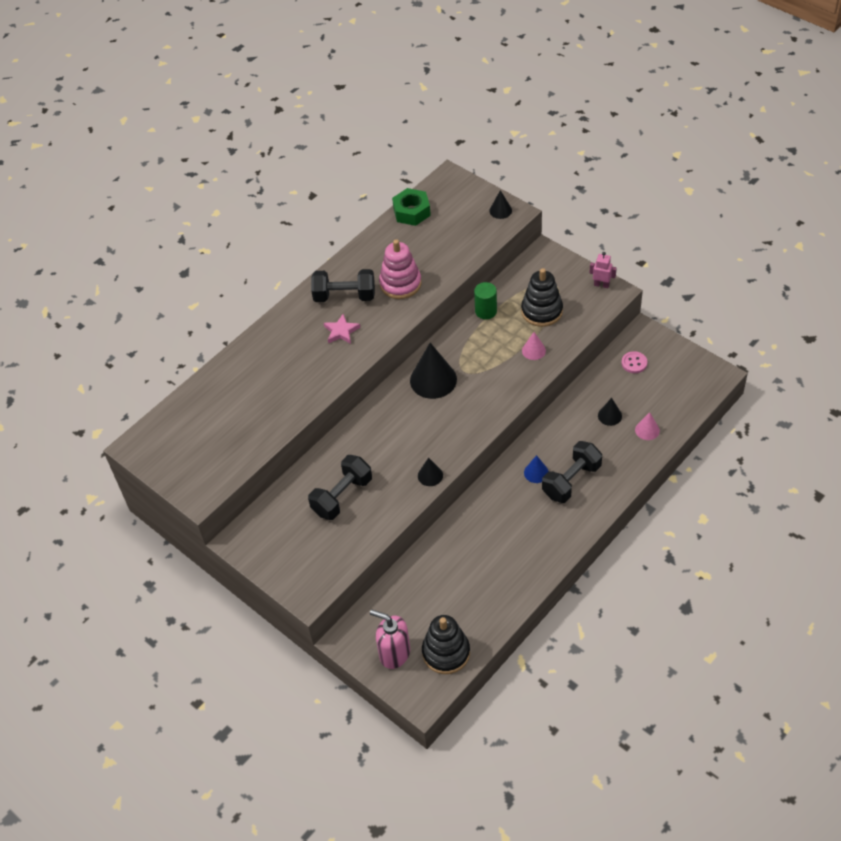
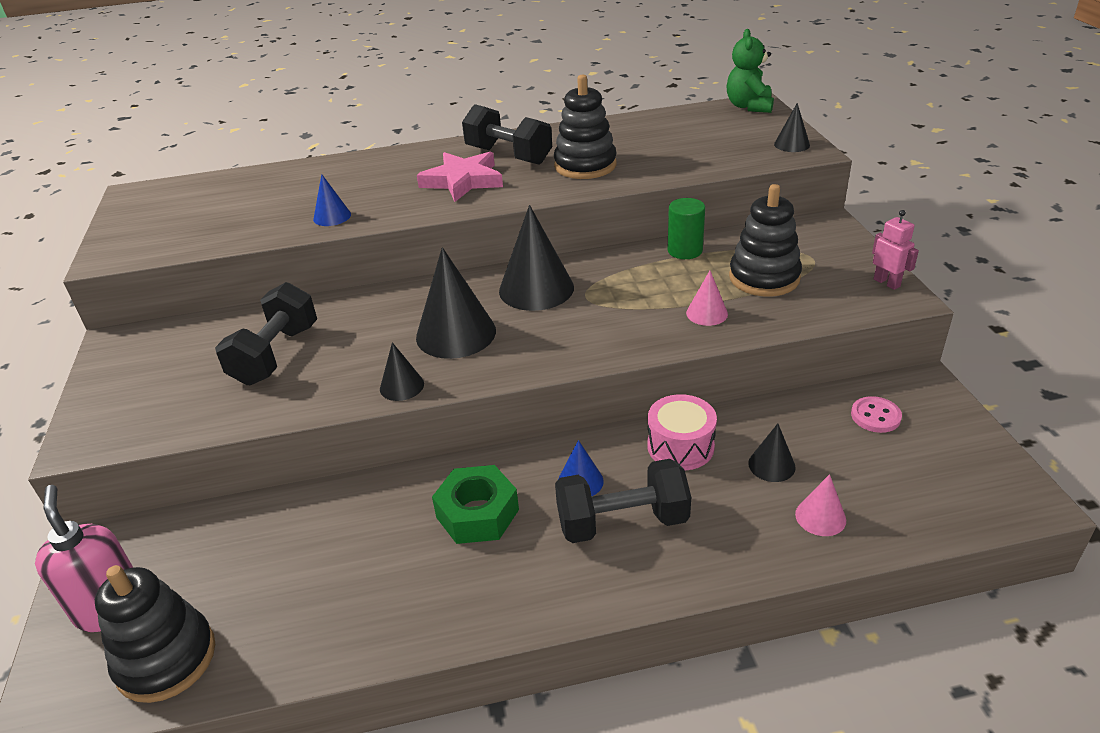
camera: 35 degrees right, 15 degrees down
black dumbbell [308,455,372,520] -> black dumbbell turned 60 degrees counterclockwise [215,282,317,385]
pink star [324,314,360,344] -> pink star [417,152,503,202], size x1.57
pink stacking toy [379,239,422,299] -> black stacking toy [554,75,617,179]
green nut [392,188,431,226] -> green nut moved to [432,465,519,544]
none -> blue cone [313,174,351,226]
none -> black cone [416,247,496,359]
none -> pink drum [647,394,717,470]
none -> green teddy bear [727,29,774,113]

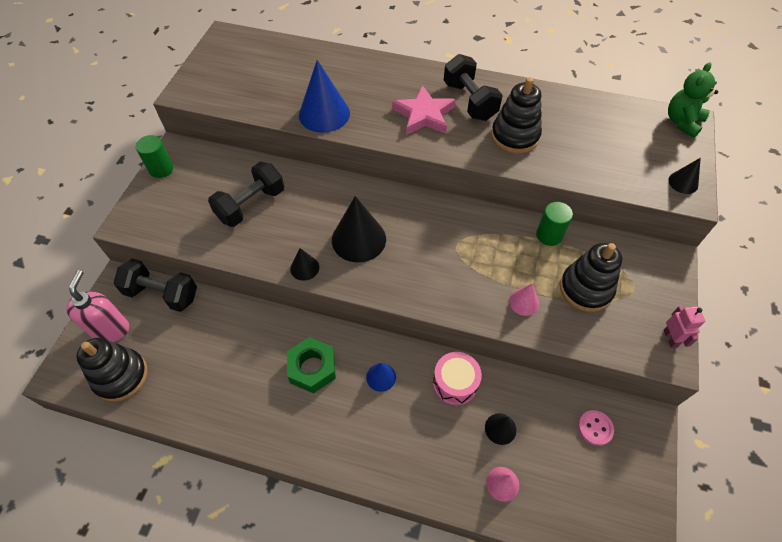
camera: 25 degrees right, 20 degrees up
blue cone [313,174,351,226] -> blue cone [299,60,350,133], size x1.95
black cone [499,205,574,311] -> none
black dumbbell [555,459,691,543] -> black dumbbell moved to [114,259,197,312]
none -> green cylinder [136,135,173,178]

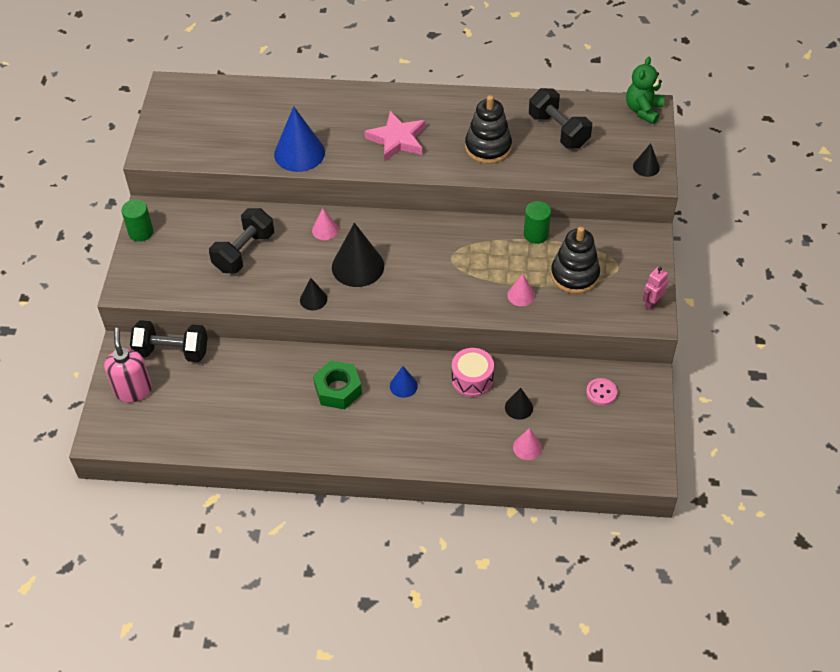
camera: 10 degrees left, 5 degrees down
black stacking toy [76,338,148,402] -> none
black dumbbell [444,54,503,121] -> black dumbbell moved to [529,88,592,148]
pink robot [663,306,705,348] -> pink robot turned 120 degrees counterclockwise [643,267,668,310]
none -> pink cone [312,208,338,240]

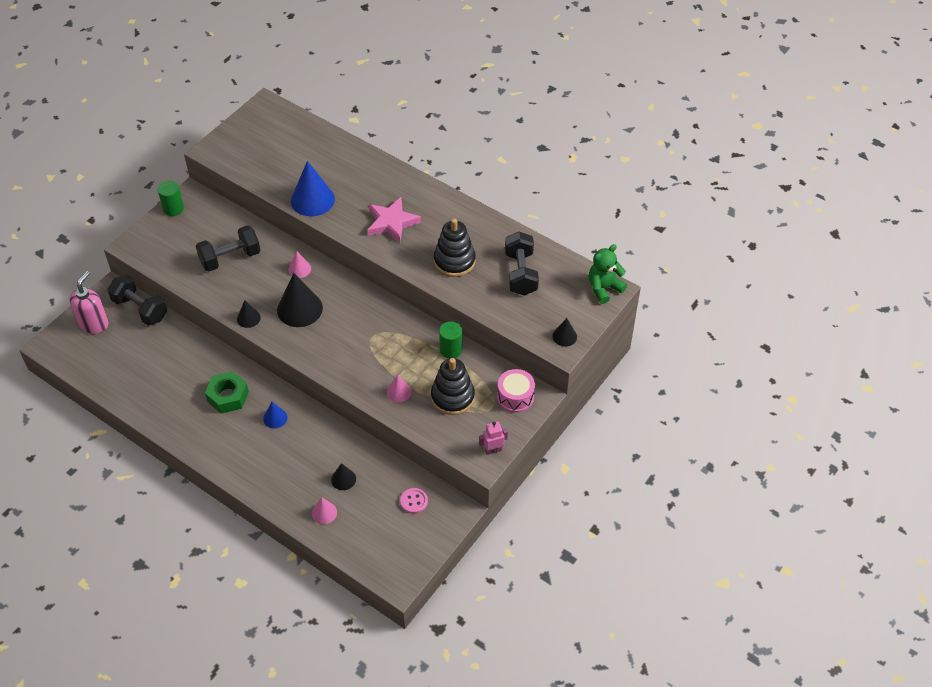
camera: 30 degrees right, 0 degrees up
pink drum [452,348,494,397] -> pink drum moved to [497,369,535,413]

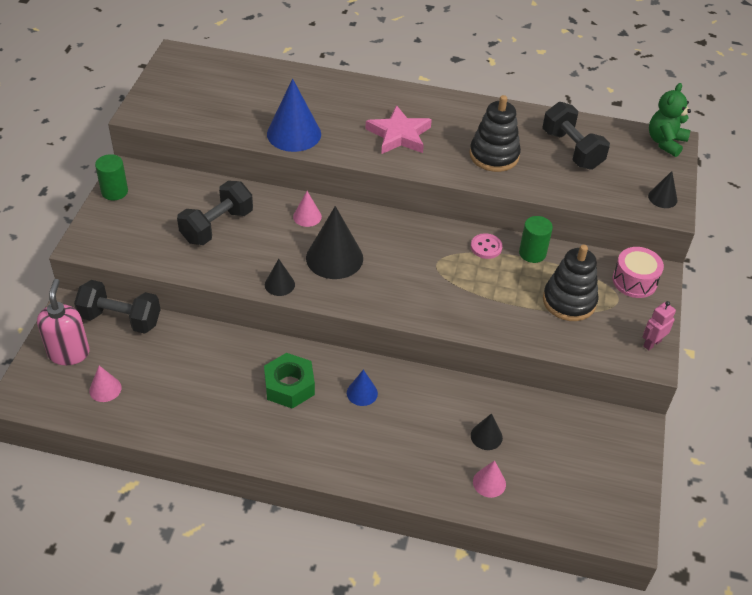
camera: 25 degrees left, 5 degrees down
pink cone [387,375,411,402] -> pink cone moved to [89,365,121,402]
pink button [400,488,428,514] -> pink button moved to [471,233,503,259]

